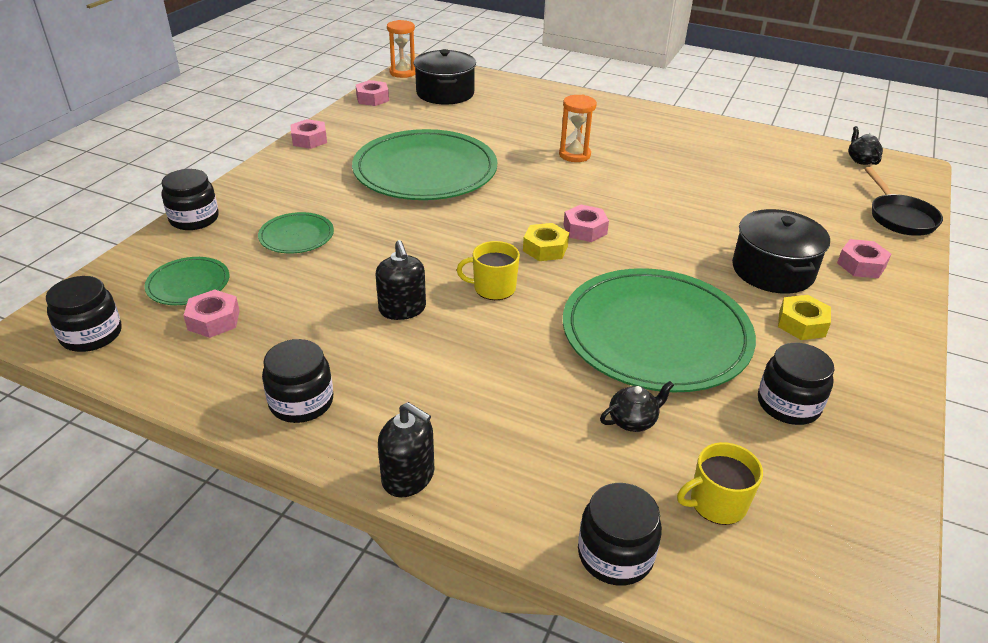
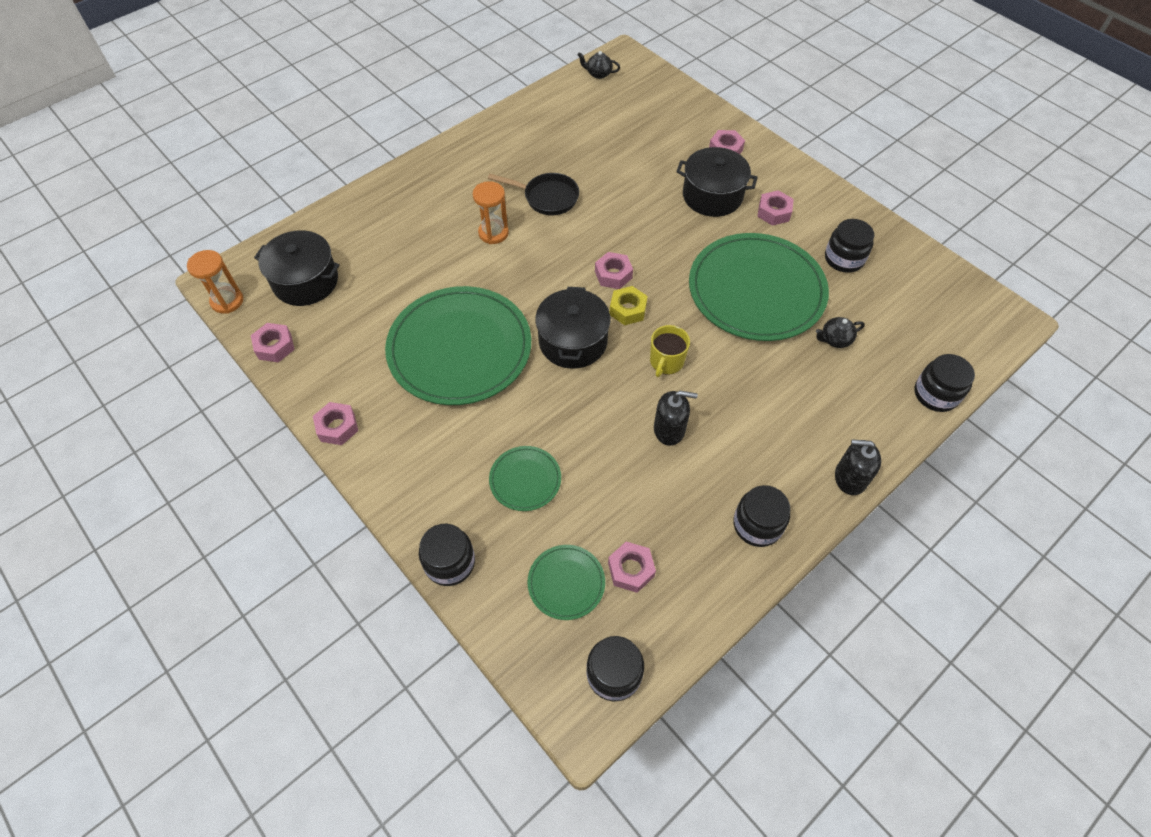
camera: 65 degrees left, 20 degrees up
black soap dispenser [378,402,434,497] -> black soap dispenser turned 135 degrees counterclockwise [835,439,881,495]
black teapot [600,381,674,432] -> black teapot turned 105 degrees counterclockwise [816,317,865,348]
yellow mug [677,442,763,525] -> none
yellow nut [778,295,831,340] -> pink nut [757,190,794,226]
black pan [865,167,943,236] -> black pan moved to [488,173,579,215]
none -> black pot [535,287,611,369]

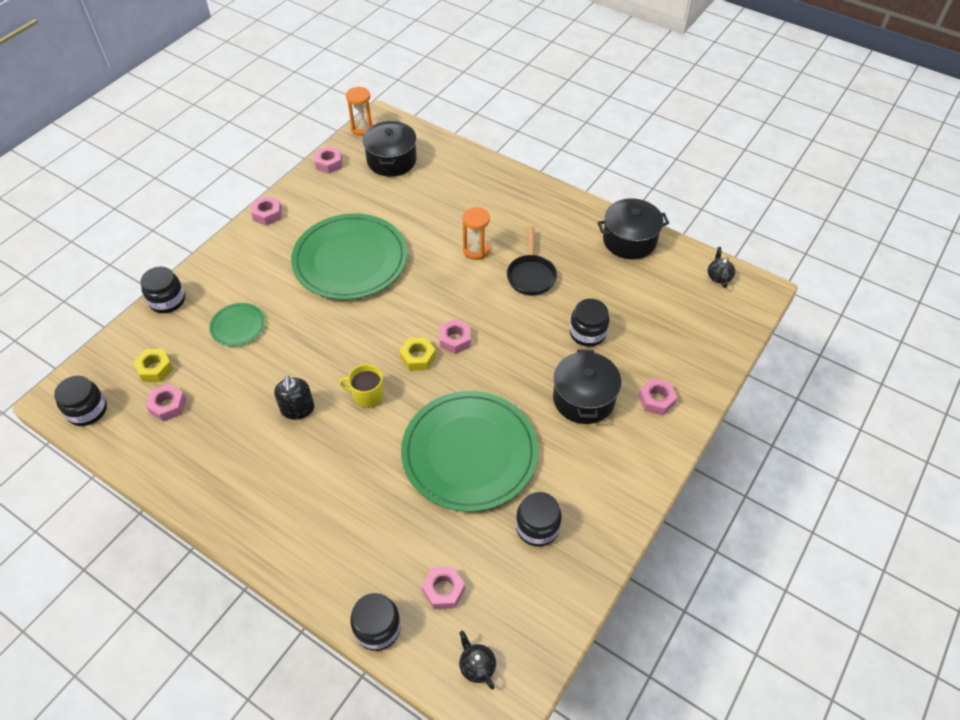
camera: 75 degrees right, 5 degrees down
green plate [527,545,605,620] -> yellow nut [133,349,173,382]
black pot [535,287,611,369] -> black pot moved to [597,198,669,259]
black jar [733,485,790,547] -> black jar moved to [570,299,609,347]
pink nut [757,190,794,226] -> pink nut moved to [422,566,465,609]
black teapot [816,317,865,348] -> black teapot moved to [459,631,496,689]
black soap dispenser [835,439,881,495] -> none

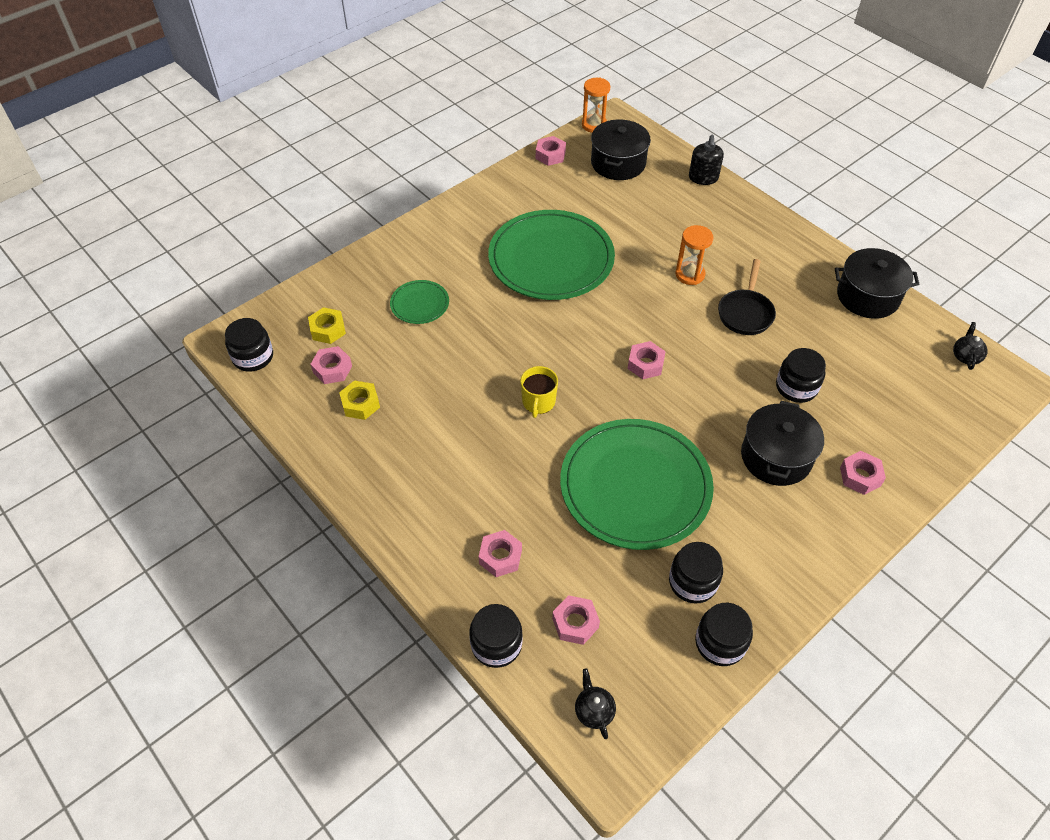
camera: 15 degrees right, 0 degrees up
black jar [140,267,185,313] -> black jar moved to [695,603,753,666]
pink nut [251,196,282,226] -> pink nut moved to [478,530,522,577]
black soap dispenser [274,376,314,420] -> black soap dispenser moved to [689,135,724,185]
yellow mug [339,364,384,408] -> yellow mug turned 105 degrees counterclockwise [520,366,558,418]
yellow nut [399,338,436,371] -> yellow nut moved to [339,381,380,420]

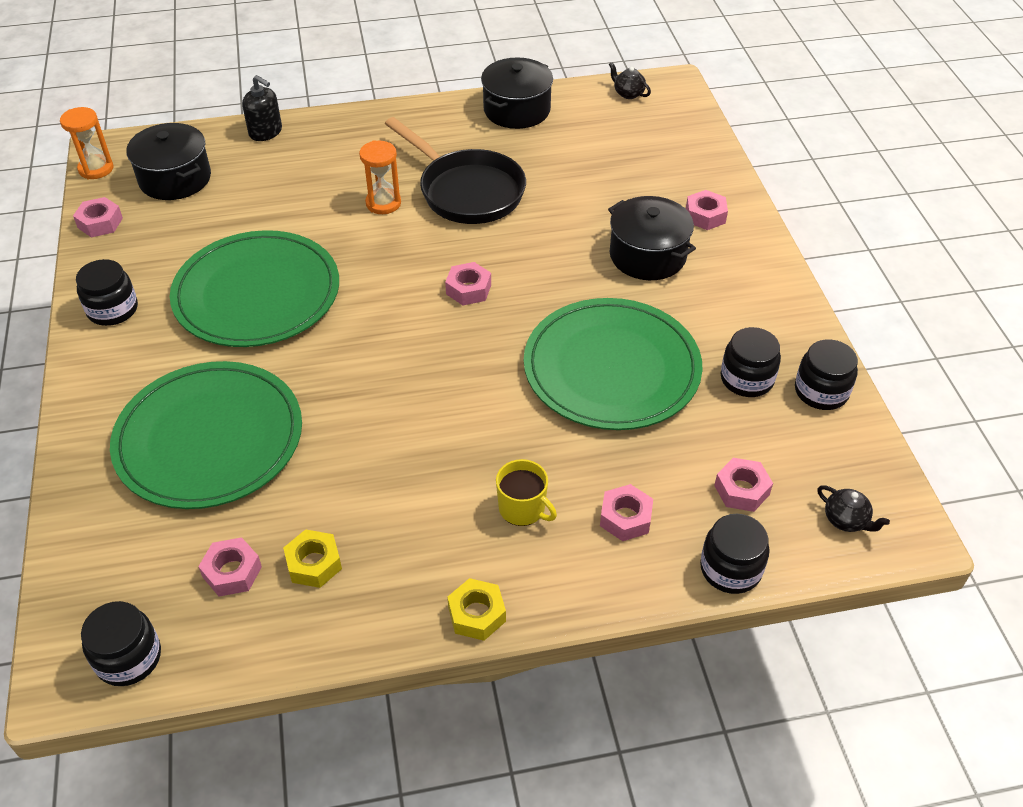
camera: 60 degrees left, 5 degrees down
yellow nut [308,307,346,344] -> yellow nut moved to [447,578,506,641]
green plate [390,280,449,324] -> green plate [110,361,302,509], size x2.21
yellow mug [520,366,558,418] -> yellow mug moved to [496,459,557,526]
black teapot [575,668,616,739] -> black teapot turned 150 degrees counterclockwise [817,485,890,532]
black pan [718,259,776,335] -> black pan [385,117,526,224], size x1.61
black jar [776,348,826,403] -> black jar moved to [76,259,138,326]

